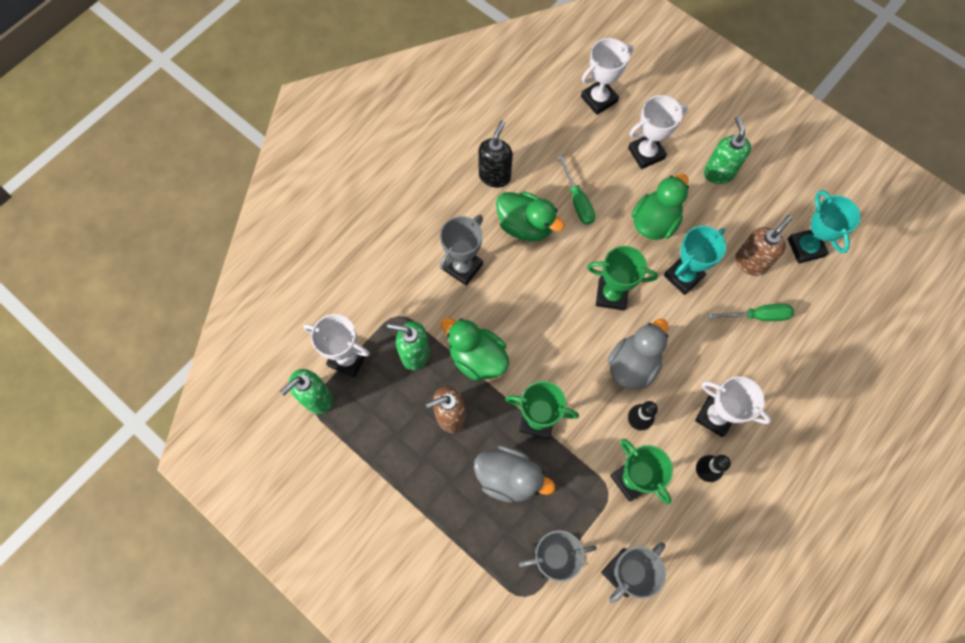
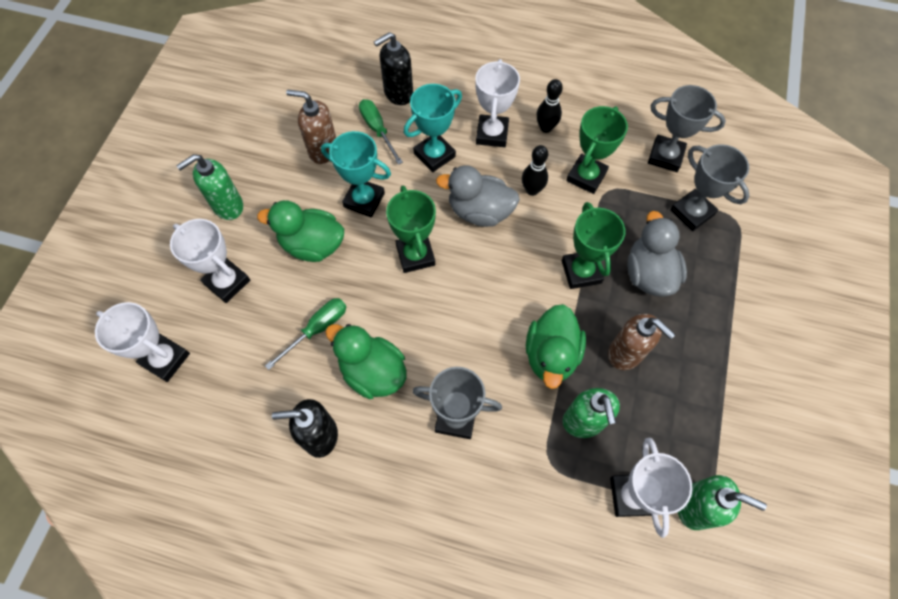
camera: 115 degrees left, 5 degrees down
green duck [496,191,565,241] -> green duck turned 60 degrees counterclockwise [325,324,407,399]
turquoise trophy [788,190,861,264] -> turquoise trophy moved to [404,84,462,172]
none -> black soap dispenser [374,32,413,105]

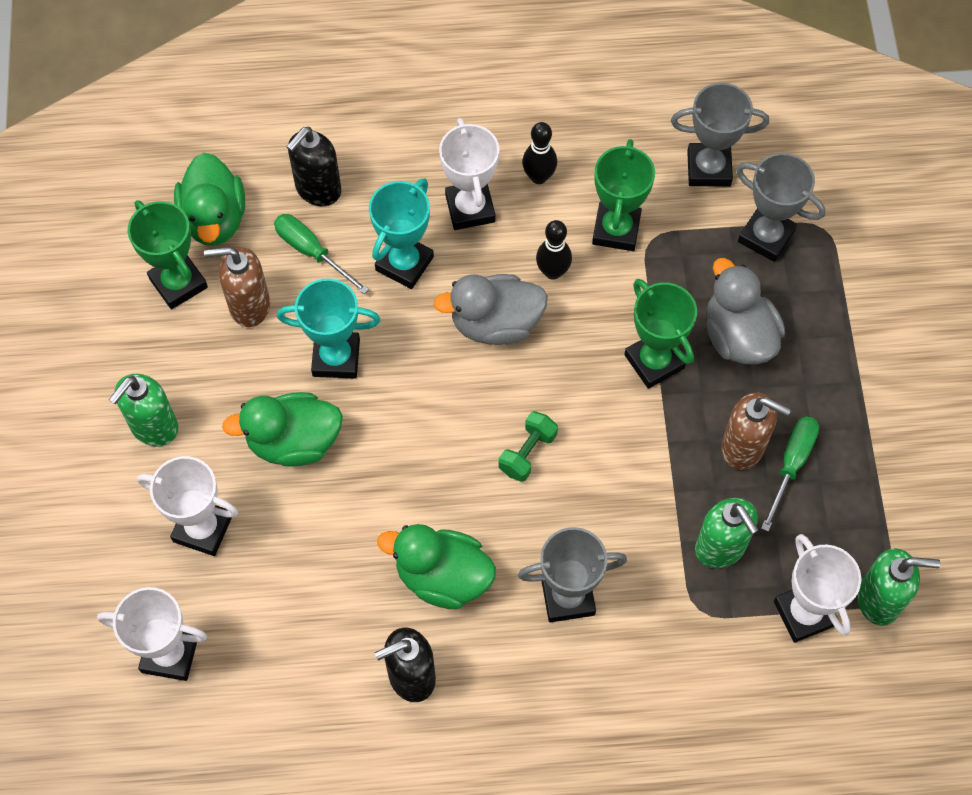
camera: 20 degrees left, 0 degrees up
green screwdriver [265,298,346,370] -> green screwdriver moved to [761,416,819,532]
green trophy [386,186,436,273] -> green trophy moved to [128,200,208,309]
green duck [526,304,586,389] -> green duck moved to [174,153,245,246]
none -> green dumbbell [499,411,558,482]

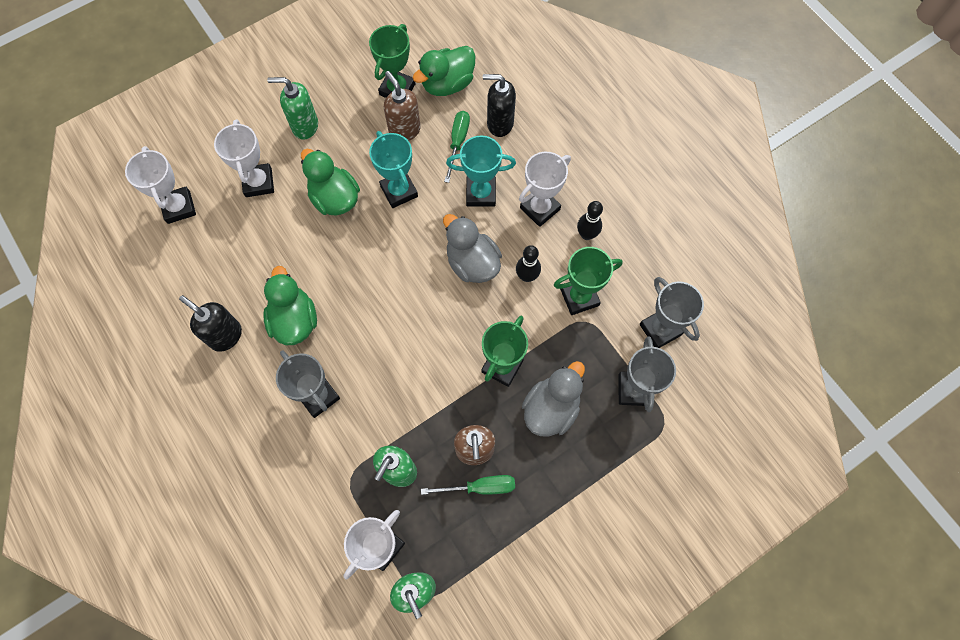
camera: 60 degrees right, 5 degrees up
green dumbbell [499,411,558,482] -> none

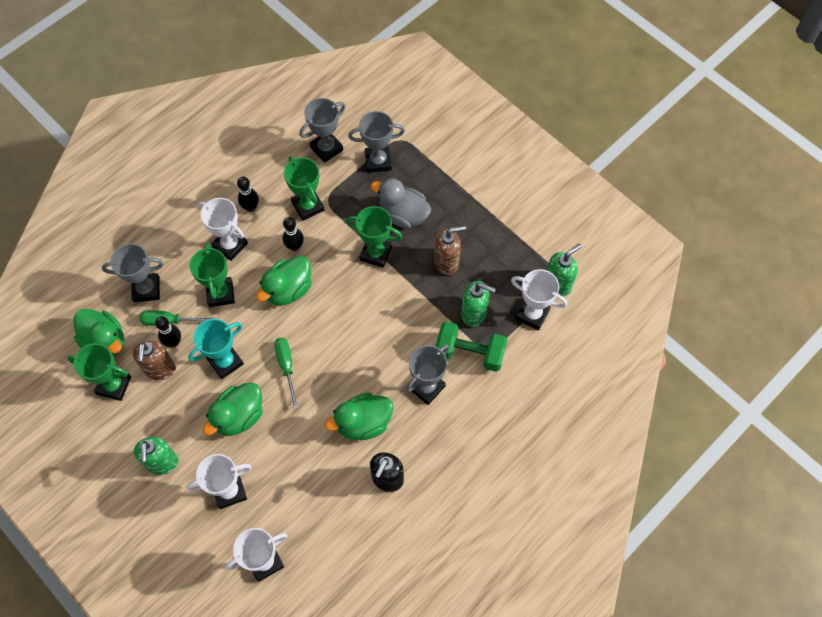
camera: 100 degrees left, 5 degrees down
brown soap dispenser [384,71,421,141] -> brown soap dispenser turned 45 degrees counterclockwise [133,341,176,381]
green screwdriver [421,475,515,495] -> green screwdriver moved to [274,338,298,409]
grey duck [443,214,502,283] -> green duck [256,256,312,306]
turquoise trophy [446,135,516,207] -> green trophy [189,243,235,307]
black soap dispenser [483,74,516,137] -> grey trophy [102,244,164,302]
none -> black bowling pin [155,316,181,347]
none -> green dumbbell [436,322,507,372]

